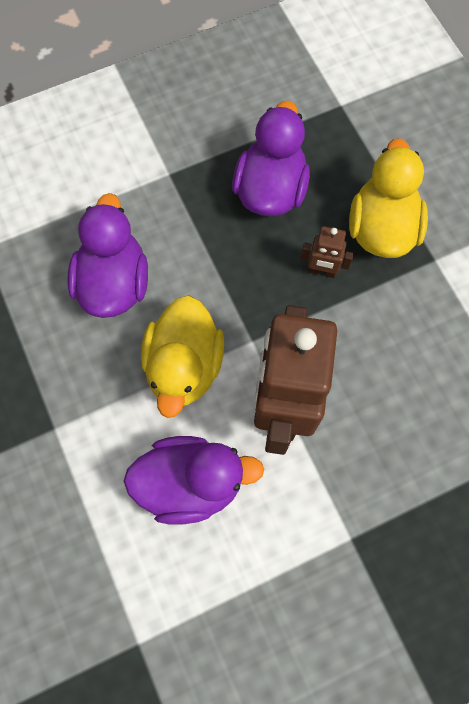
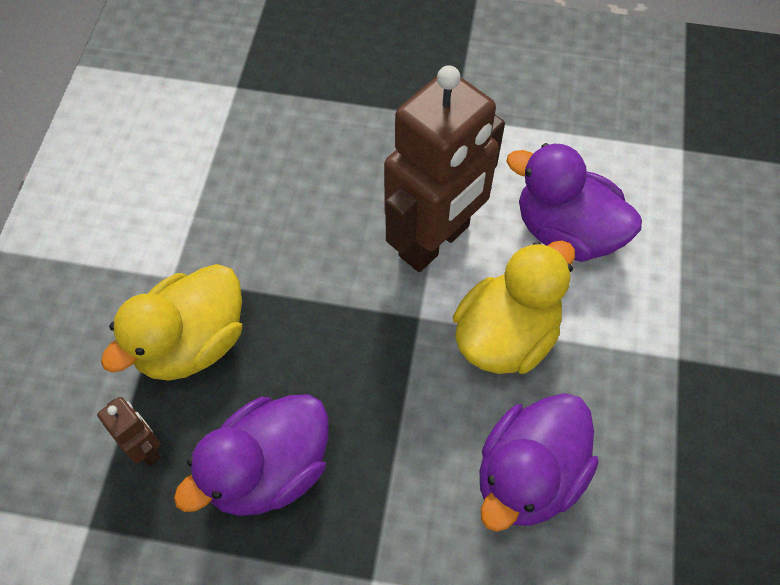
camera: 145 degrees left, 10 degrees down
brown robot [301,226,354,278] -> brown robot moved to [97,397,161,466]

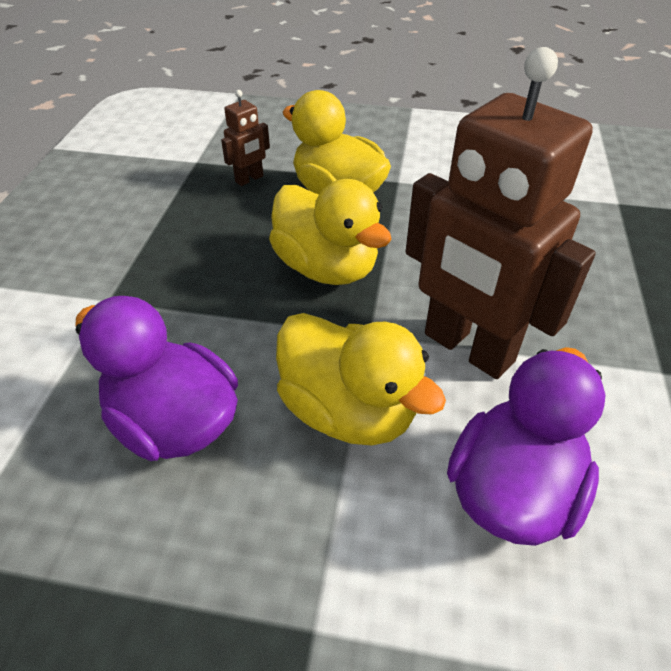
camera: 90 degrees right, 15 degrees down
purple duck [174,394,329,516] -> none
none -> yellow duck [269,179,392,285]

